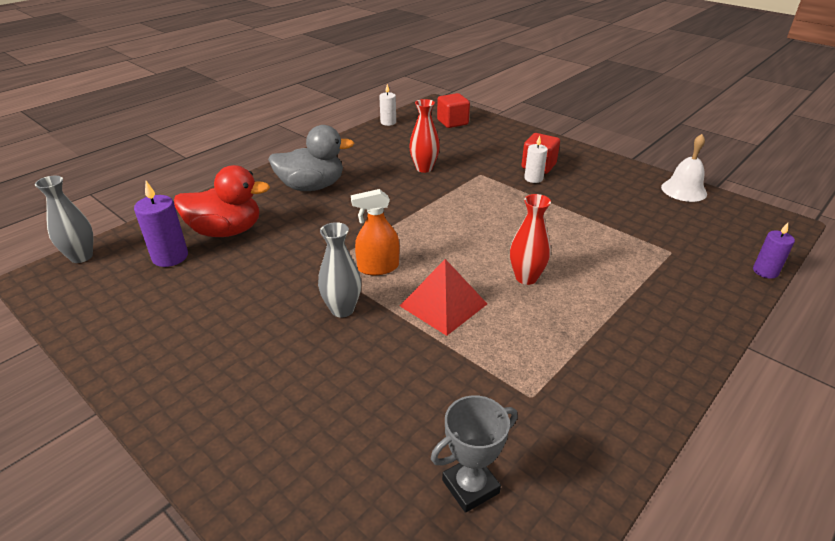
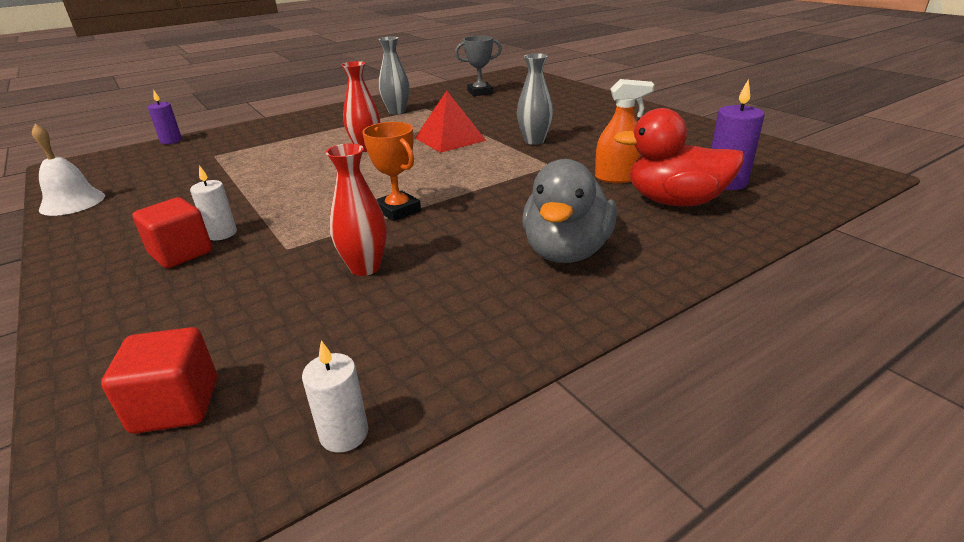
camera: 165 degrees left, 5 degrees down
grey vase [35,176,93,263] -> grey vase moved to [379,37,409,114]
grey duck [268,125,354,191] -> grey duck turned 75 degrees counterclockwise [522,159,617,263]
orange spray bottle [351,189,399,275] -> orange spray bottle moved to [595,79,654,183]
none -> orange trophy [362,122,421,221]

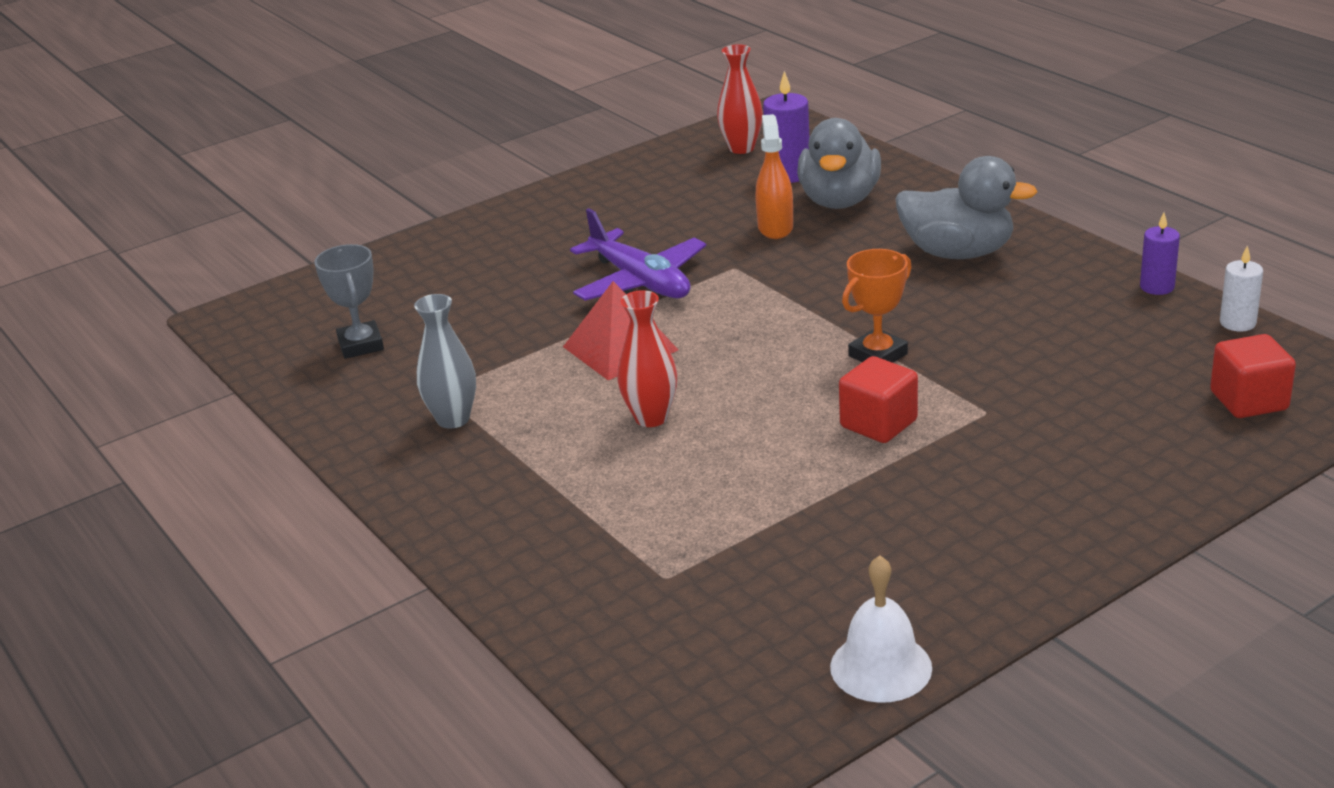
camera: 90 degrees left, 0 degrees up
red cube [132,197,212,268] -> red cube moved to [839,356,918,443]
purple candle [148,90,182,144] -> purple candle moved to [1140,213,1180,295]
white candle [190,165,237,240] -> none
red vase [325,144,387,276] -> red vase moved to [717,44,763,154]
grey vase [517,54,553,145] -> purple plane [570,208,706,301]
red duck [613,108,745,206] -> grey duck [797,118,881,209]

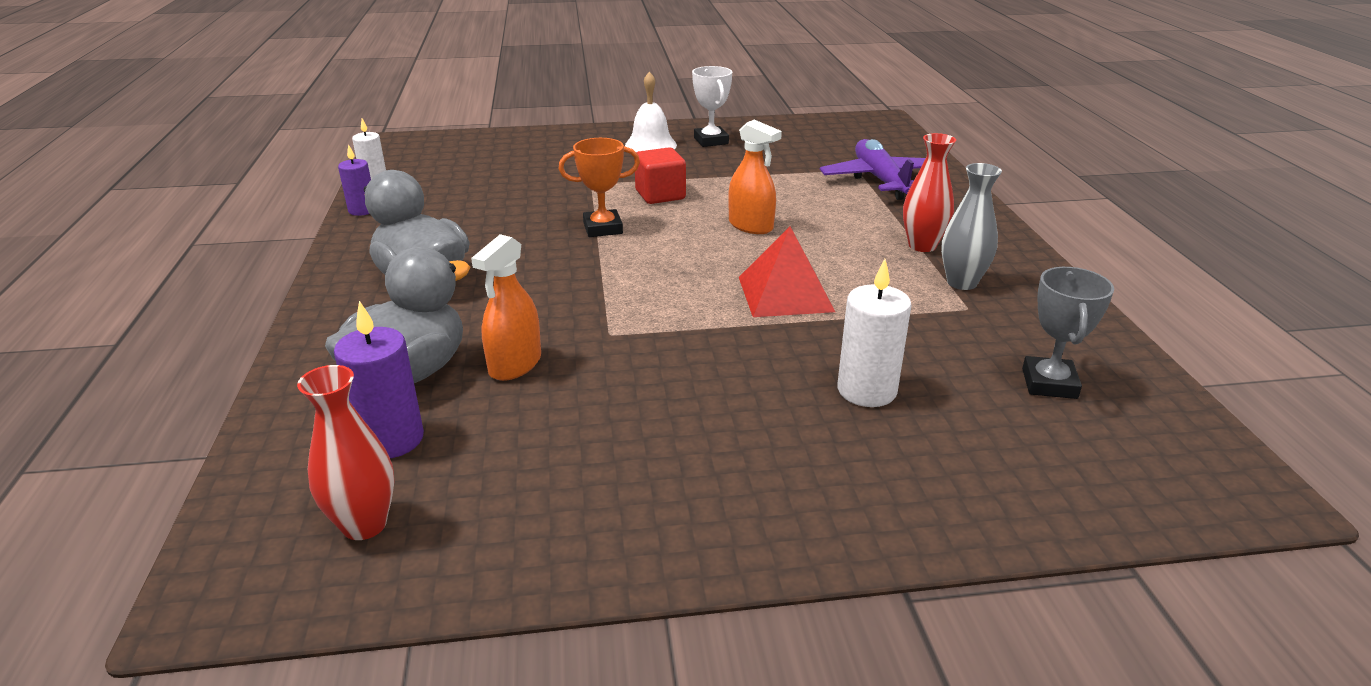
camera: 155 degrees left, 0 degrees up
purple plane [570,208,706,301] -> purple plane moved to [820,139,926,200]
red vase [617,290,677,427] -> red vase moved to [903,133,956,252]
white bell [830,555,932,703] -> white bell moved to [625,72,677,152]
red cube [1210,334,1296,418] -> none
none -> white trophy [692,66,732,147]
none -> orange spray bottle [728,120,782,234]
none -> white candle [837,259,912,407]

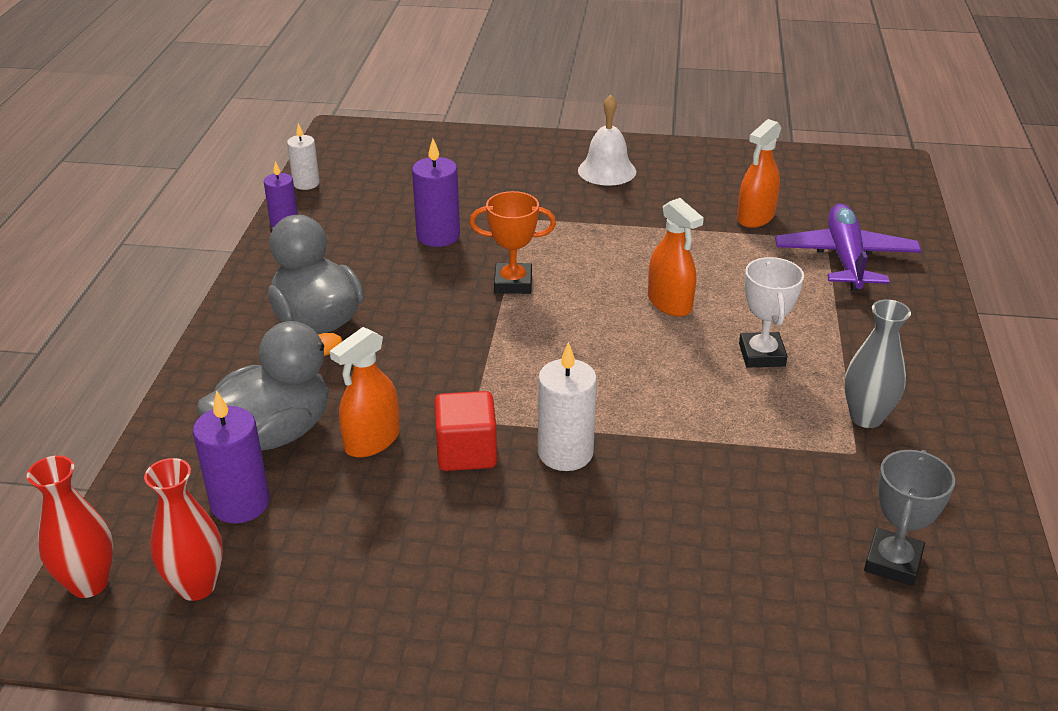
camera: 15 degrees right, 5 degrees up
red cube [634,147,686,204] -> red cube moved to [434,391,497,471]
white trophy [692,66,732,147] -> white trophy moved to [739,257,804,368]
red pyramid [739,227,835,317] -> none
white candle [837,259,912,407] -> white candle moved to [538,342,597,471]
red vase [903,133,956,252] -> red vase moved to [27,456,114,598]
none -> purple candle [412,138,460,247]
none -> orange spray bottle [737,119,781,228]

